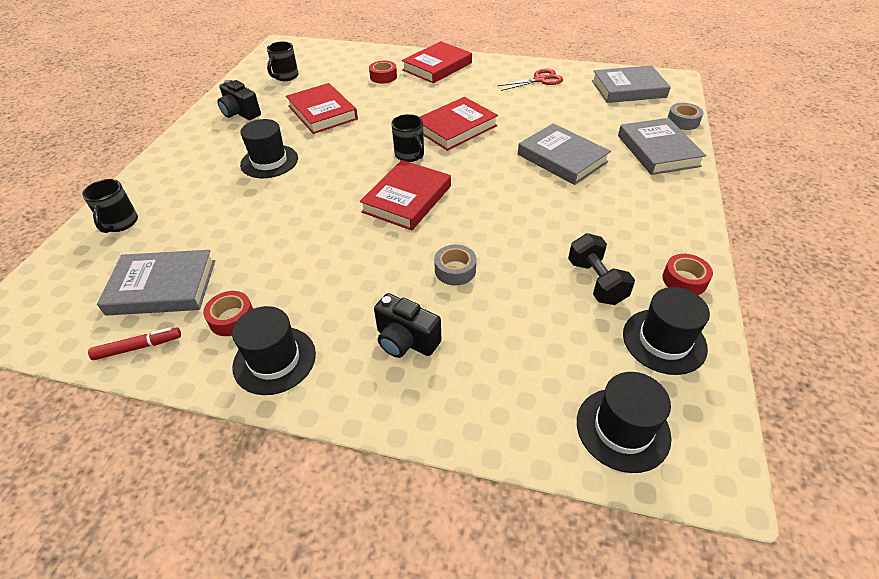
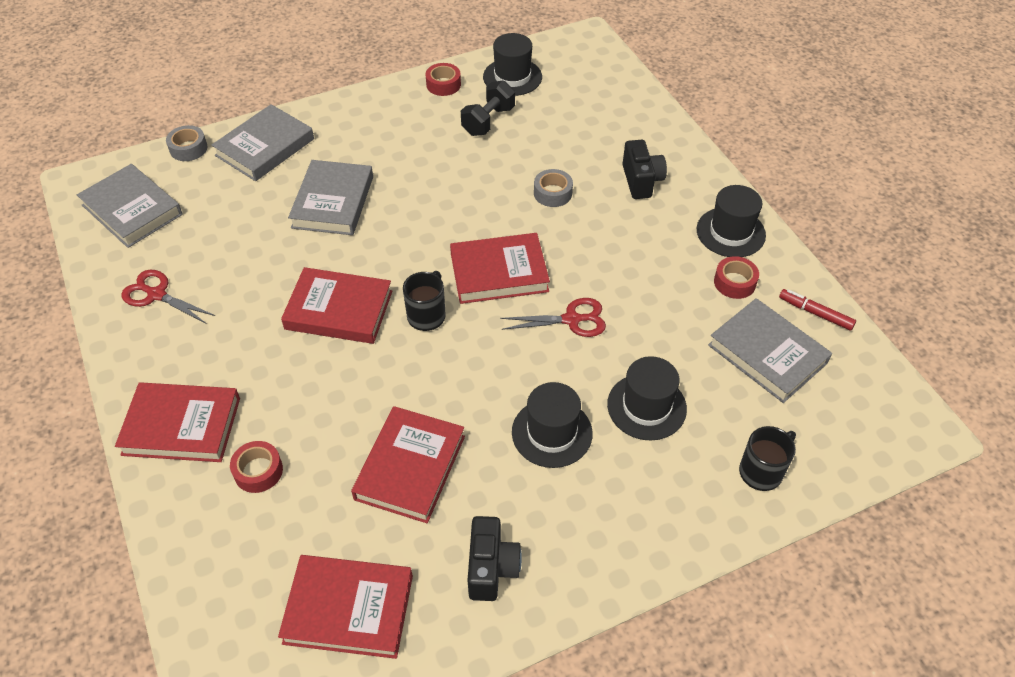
camera: 130 degrees left, 5 degrees up
black mug [267,42,299,81] -> red book [278,555,413,659]
black hat [577,372,672,473] -> black hat moved to [607,356,687,440]
none -> red scissors [500,298,606,337]

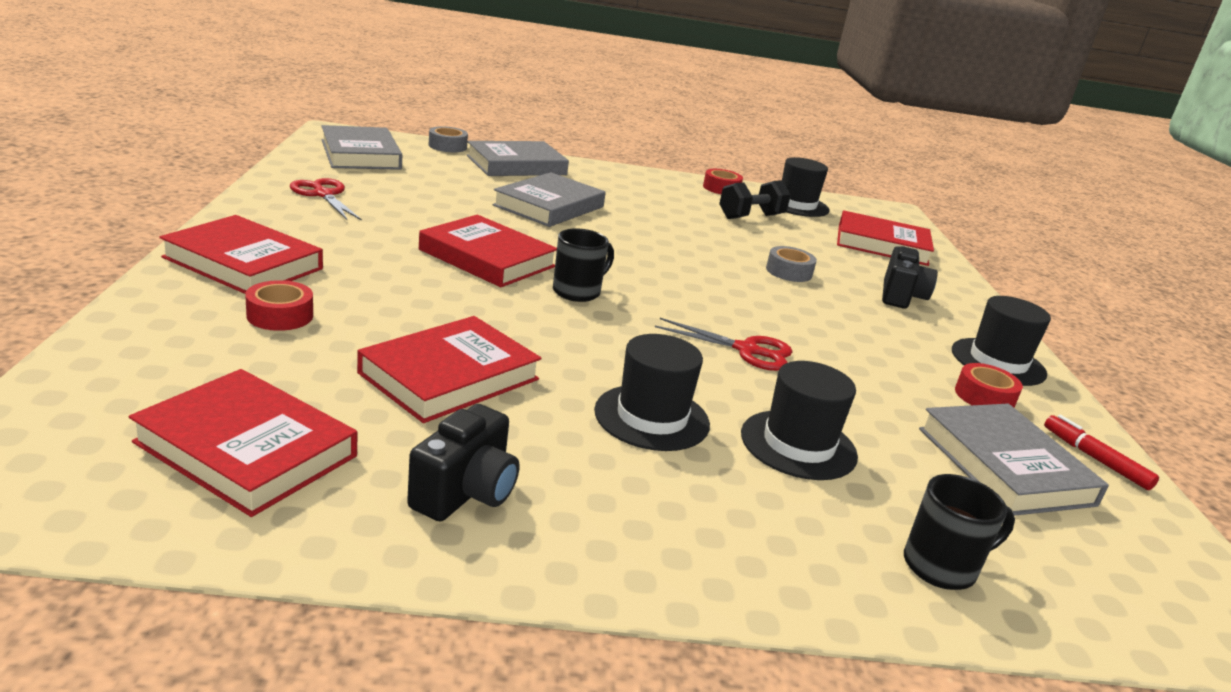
camera: 20 degrees right, 25 degrees down
red book [450,233,550,304] -> red book moved to [837,210,934,266]

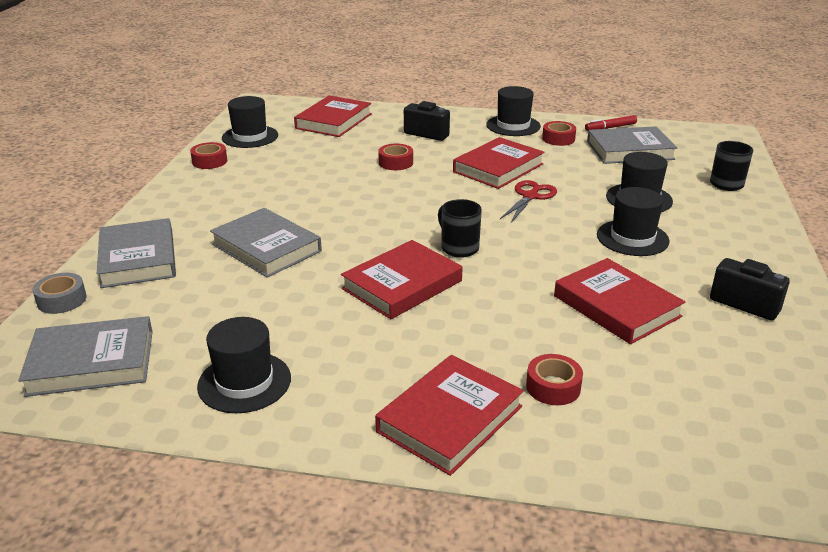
camera: 75 degrees left, 5 degrees up
red book [129,369,357,517] -> red book moved to [453,137,545,189]
red scissors [290,178,362,221] -> black hat [197,317,291,413]
black dumbbell [719,180,791,219] -> none
grey tape [766,246,817,282] -> red tape [378,144,413,170]

